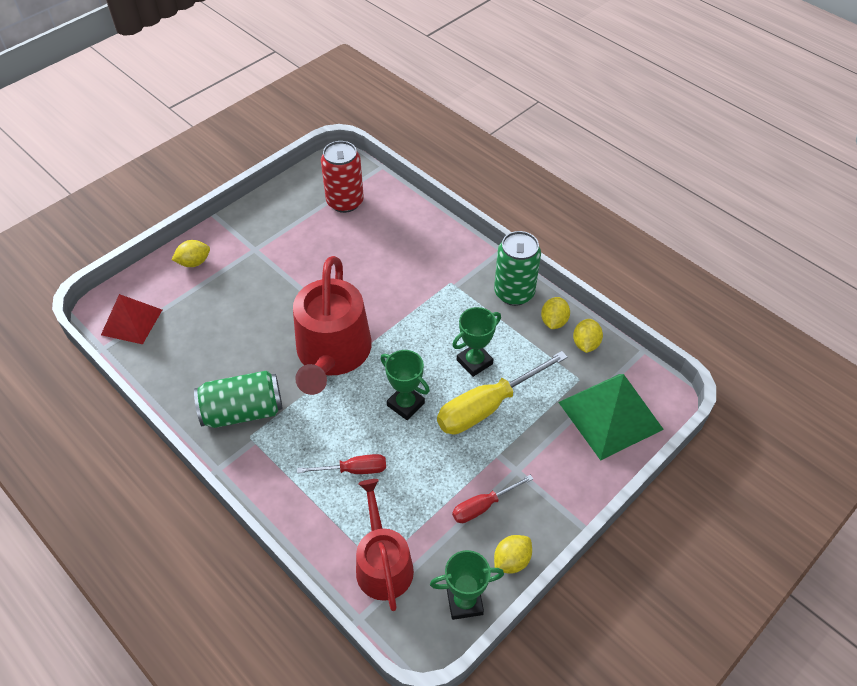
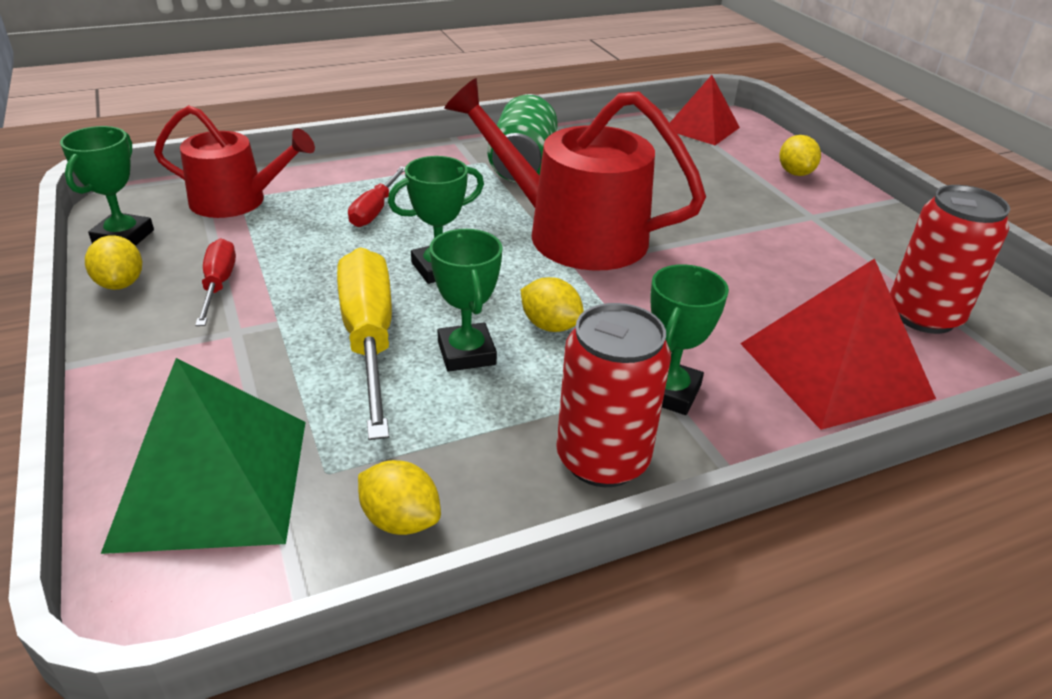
camera: 110 degrees right, 15 degrees down
green can [494,231,541,306] -> red can [556,303,671,487]
yellow lemon [541,297,570,329] -> yellow lemon moved to [521,277,584,332]
none -> green trophy [651,264,729,415]
none -> red pyramid [740,258,936,430]

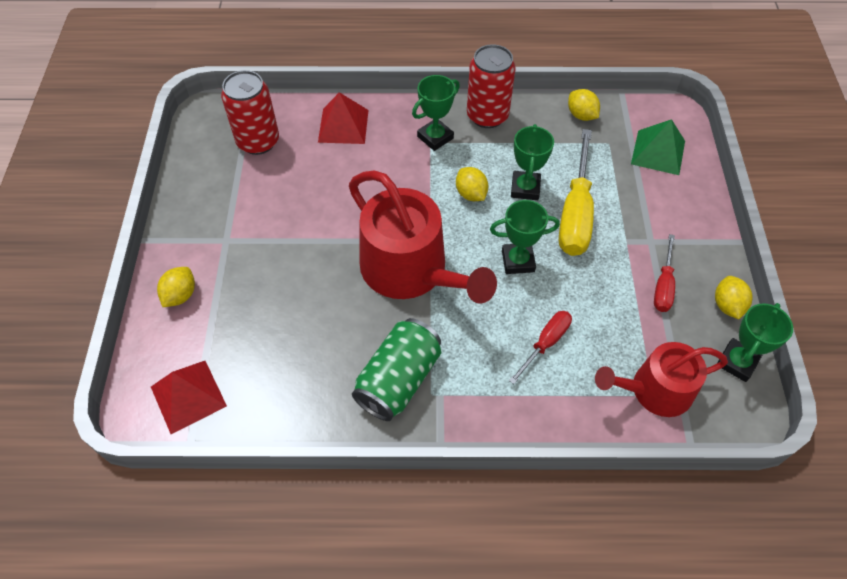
camera: 155 degrees left, 20 degrees up
green pyramid [101,358,306,554] -> green pyramid [631,119,685,175], size x0.65
red watering can [154,105,315,218] -> red watering can turned 45 degrees counterclockwise [595,342,728,417]
red pyramid [740,258,936,430] -> red pyramid [318,92,369,144], size x0.65

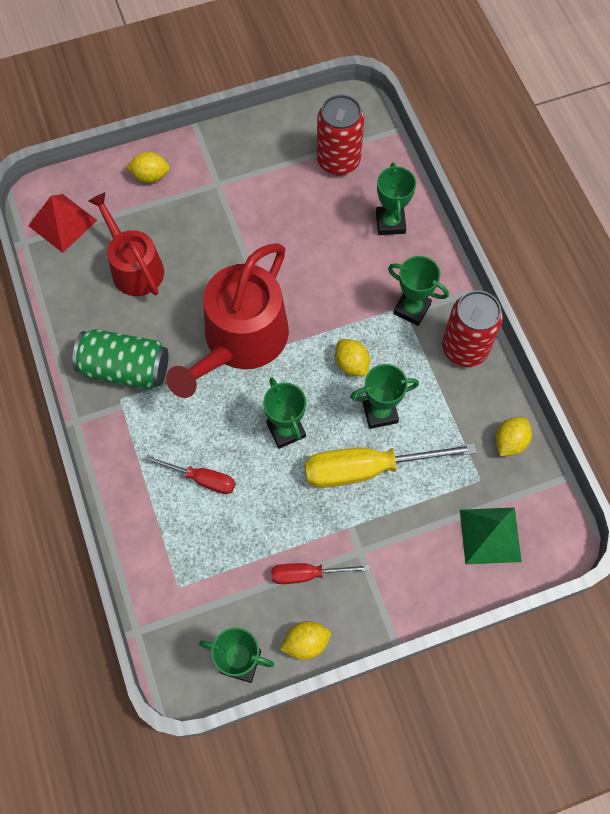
camera: 70 degrees right, 10 degrees up
red pyramid [318,92,369,144] -> green trophy [376,163,416,235]
yellow lemon [456,167,489,201] -> yellow lemon turned 75 degrees counterclockwise [335,339,370,377]
red watering can [595,342,728,417] -> red watering can moved to [89,192,164,296]

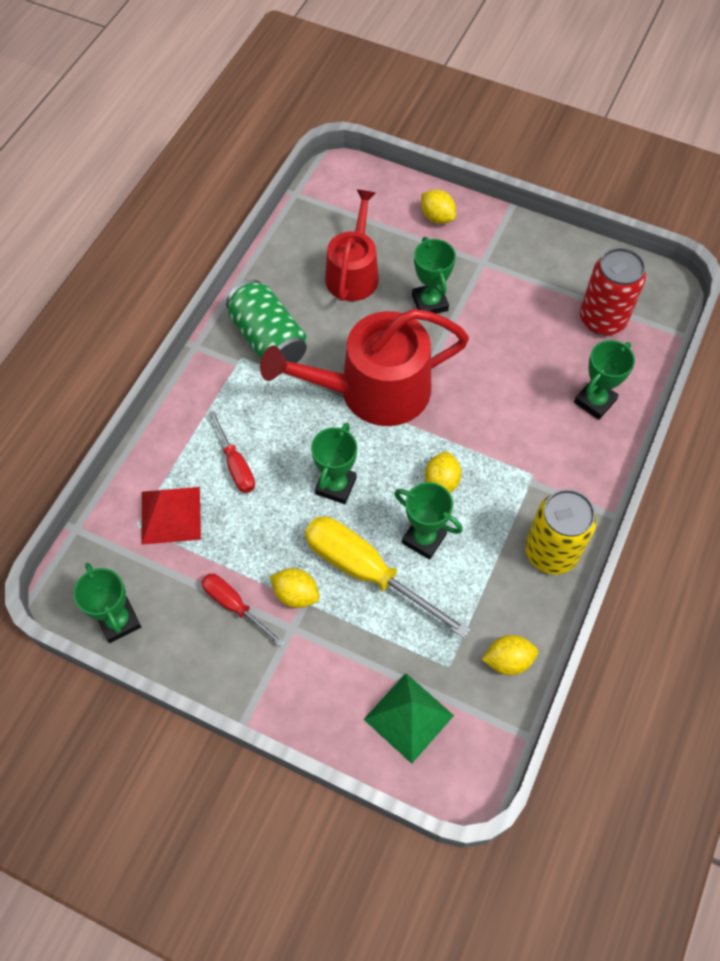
camera: 45 degrees right, 5 degrees down
red pyramid [28,194,97,253] -> red pyramid moved to [141,487,201,545]
yellow lemon [280,621,331,660] -> yellow lemon moved to [270,568,320,608]
green trophy [388,256,449,326] -> green trophy moved to [412,237,456,314]
red can [442,291,503,367] -> yellow can [525,489,597,575]

